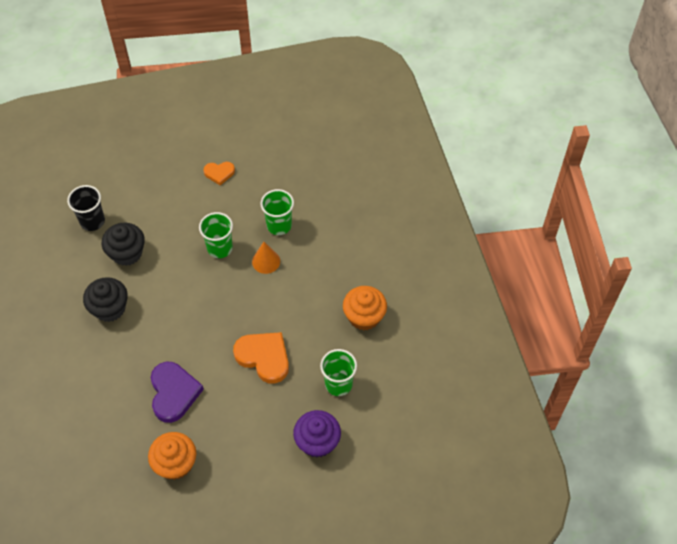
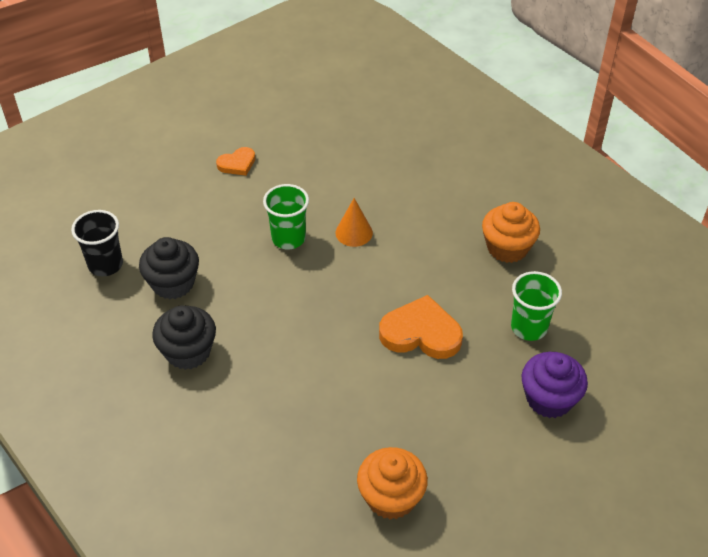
camera: 25 degrees left, 10 degrees down
purple heart [151,362,204,423] -> none
green cup [260,189,294,235] -> none

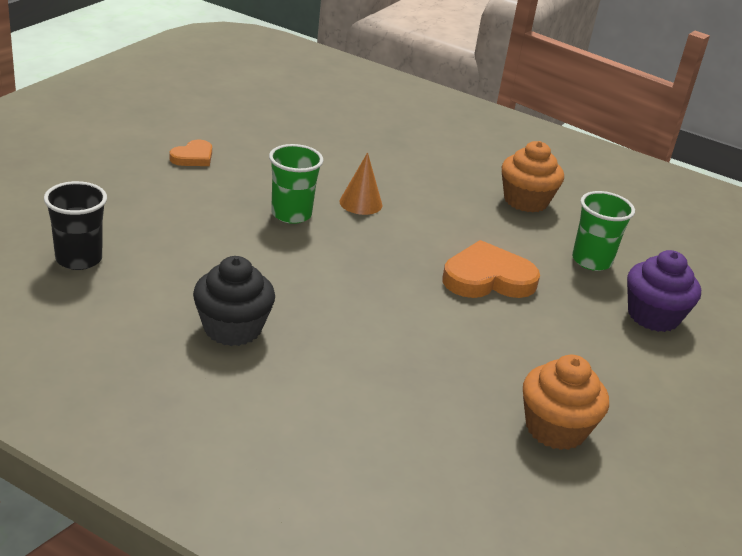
camera: 25 degrees left, 15 degrees down
black cupcake [139,237,199,299] -> none

